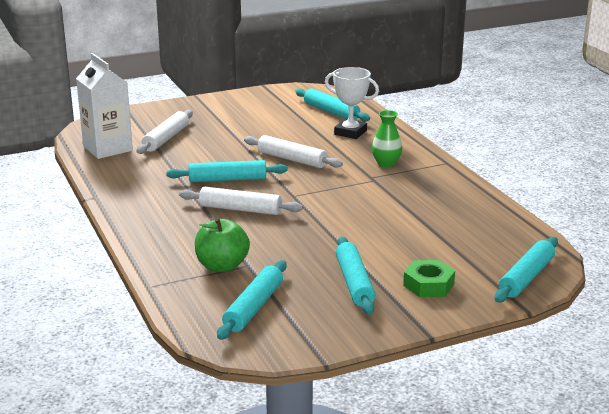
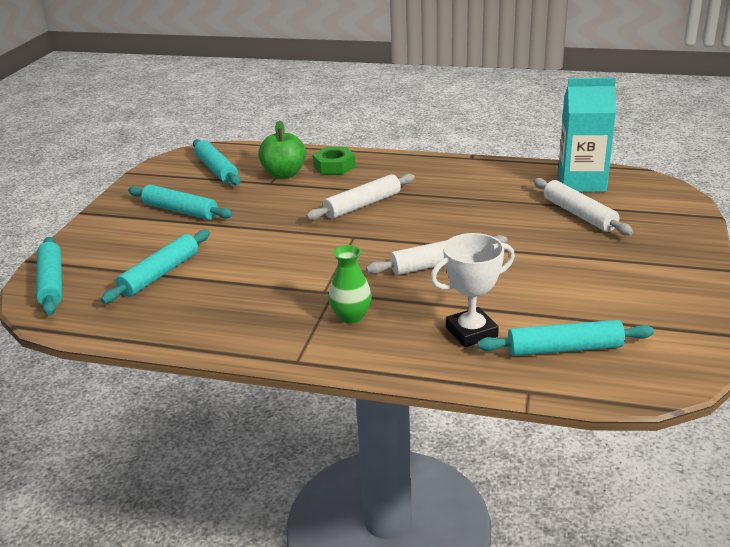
camera: 130 degrees right, 5 degrees up
white carton [76,53,133,159] -> turquoise carton [558,78,616,192]
turquoise rolling pin [166,160,288,182] -> turquoise rolling pin moved to [101,230,210,303]
green nut [403,260,455,297] -> green nut moved to [313,147,356,175]

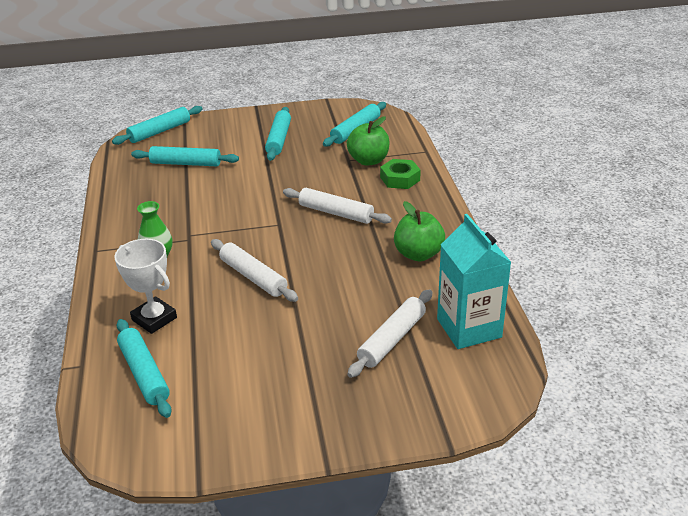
camera: 65 degrees right, 5 degrees up
none -> green apple [394,201,445,261]

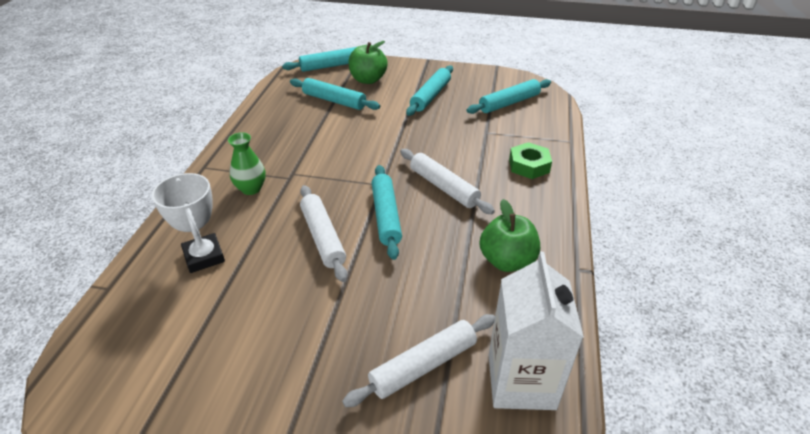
camera: 20 degrees right, 5 degrees up
turquoise rolling pin [116,319,172,418] -> turquoise rolling pin moved to [372,165,402,260]
green apple [347,116,390,166] -> green apple moved to [348,41,388,84]
turquoise carton [437,214,511,349] -> white carton [489,252,584,410]

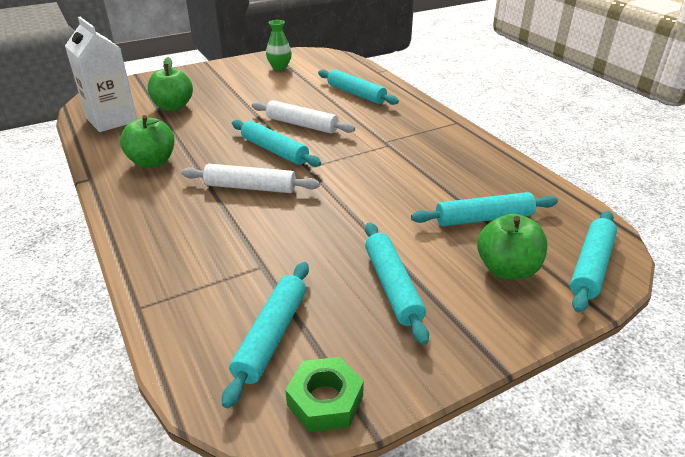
camera: 140 degrees right, 5 degrees down
white trophy [152,173,225,273] -> turquoise rolling pin [318,70,399,105]
green vase [228,132,266,195] -> green vase moved to [266,20,292,70]
white rolling pin [342,314,495,407] -> green apple [148,57,193,111]
green nut [509,142,552,179] -> green nut moved to [286,357,364,432]

